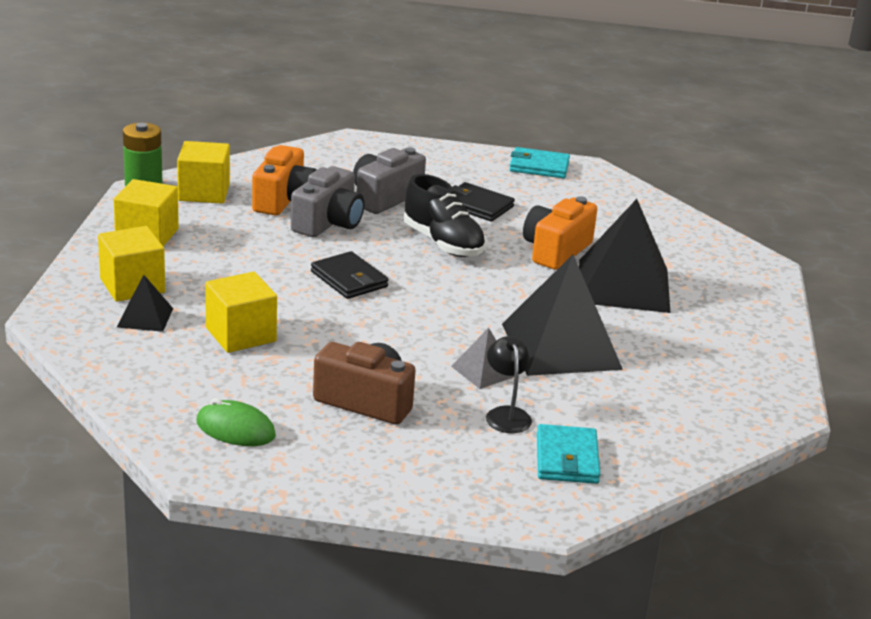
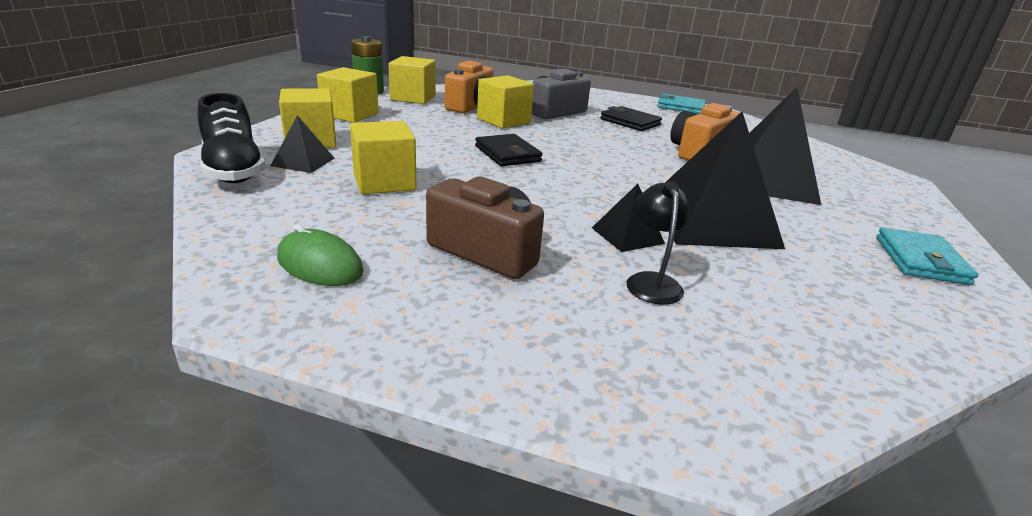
camera: 10 degrees right, 0 degrees up
grey camera [291,166,364,237] -> yellow cube [477,75,534,128]
black shoe [404,174,486,257] -> black shoe moved to [198,93,266,183]
grey pyramid [451,328,514,389] -> black pyramid [592,184,665,252]
turquoise wallet [537,424,600,484] -> turquoise wallet moved to [876,227,978,285]

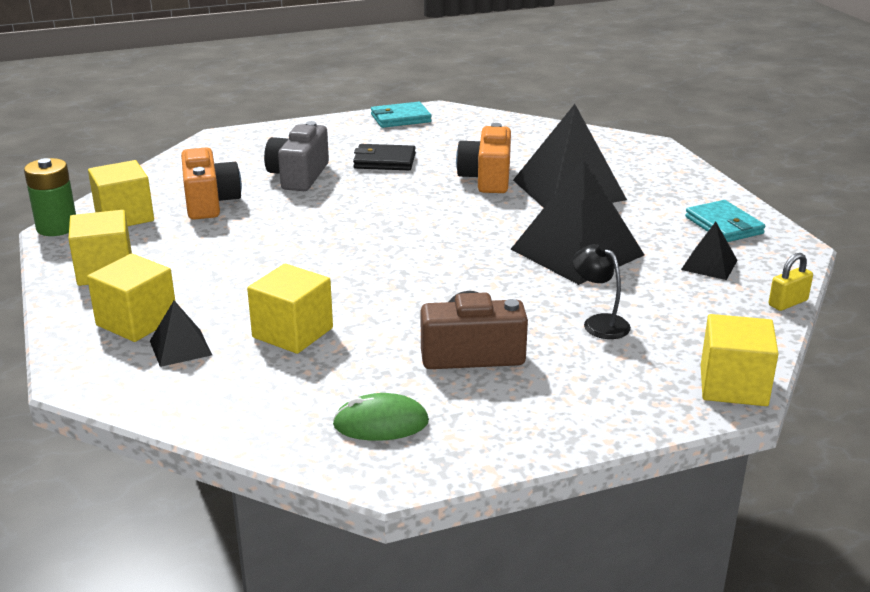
camera: 35 degrees left, 0 degrees up
black shoe [198,93,266,183] -> none
black wallet [475,134,543,166] -> none
yellow cube [477,75,534,128] -> yellow cube moved to [701,314,779,406]
black pyramid [592,184,665,252] -> black pyramid moved to [681,222,738,280]
none -> yellow padlock [769,253,813,311]

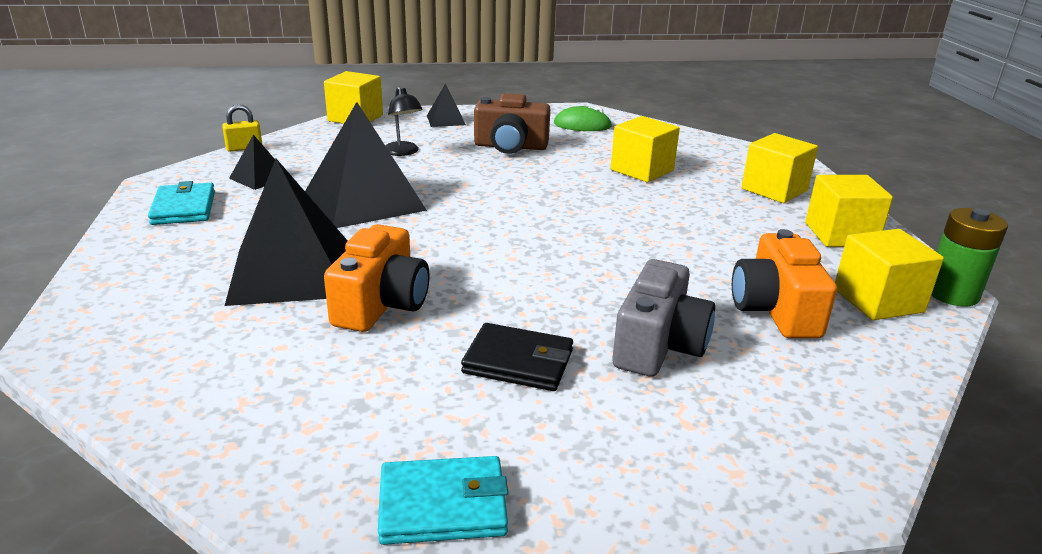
camera: 170 degrees left, 0 degrees up
black pyramid [150,300,212,367] -> black pyramid moved to [427,83,466,127]

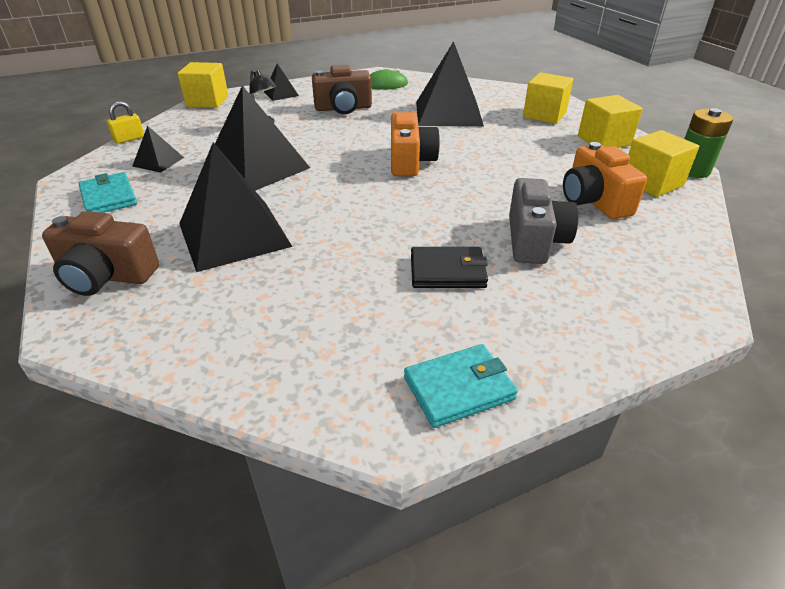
camera: 15 degrees left, 10 degrees up
orange camera [324,224,429,332] -> orange camera moved to [391,112,440,176]
yellow cube [611,116,680,182] -> black pyramid [416,41,484,126]
none -> brown camera [42,211,159,296]

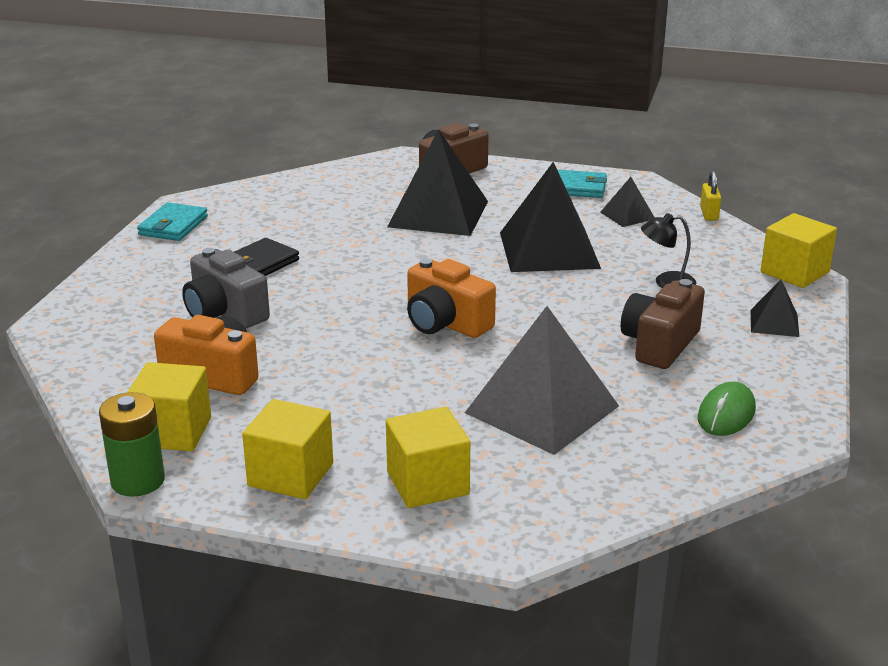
camera: 130 degrees right, 10 degrees down
black pyramid [416,41,484,126] -> grey pyramid [465,306,619,455]

